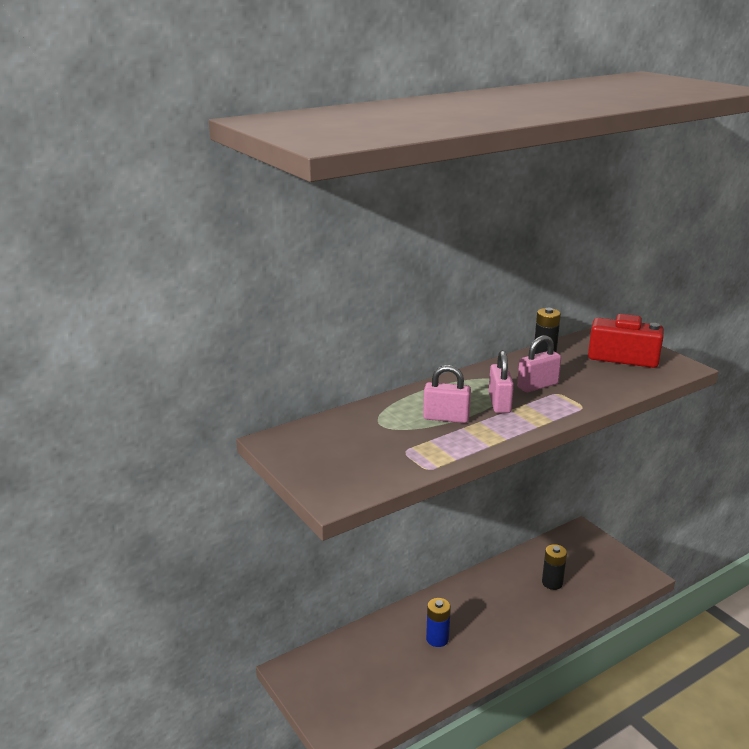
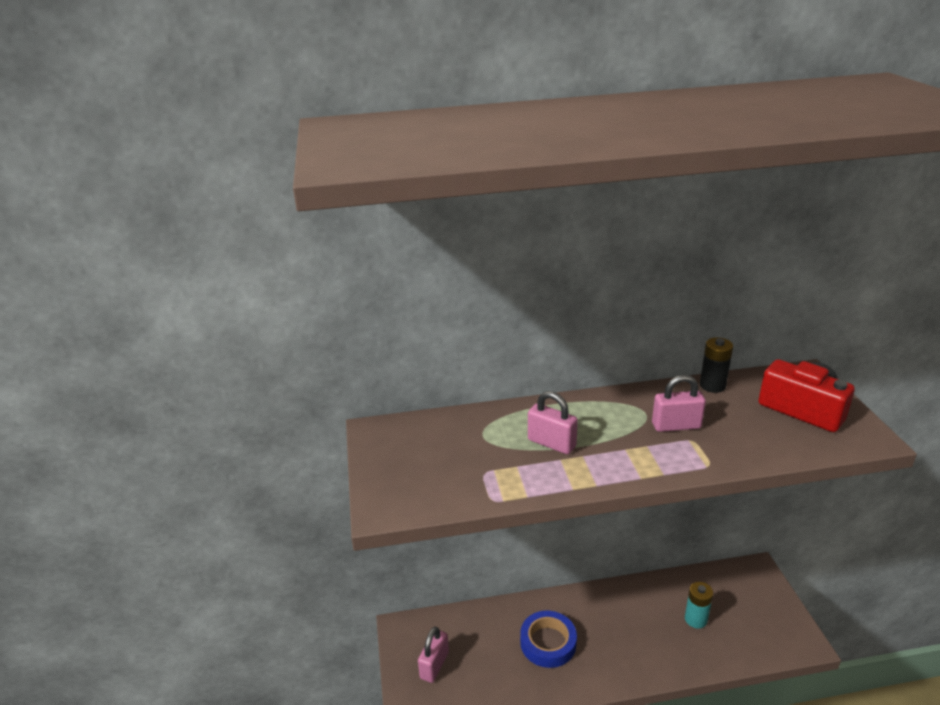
camera: 25 degrees right, 5 degrees up
blue battery [426,598,451,647] -> blue tape [520,611,577,668]
pink padlock [489,350,514,413] -> pink padlock moved to [418,627,449,683]
black battery [542,544,567,590] -> turquoise battery [685,582,713,629]

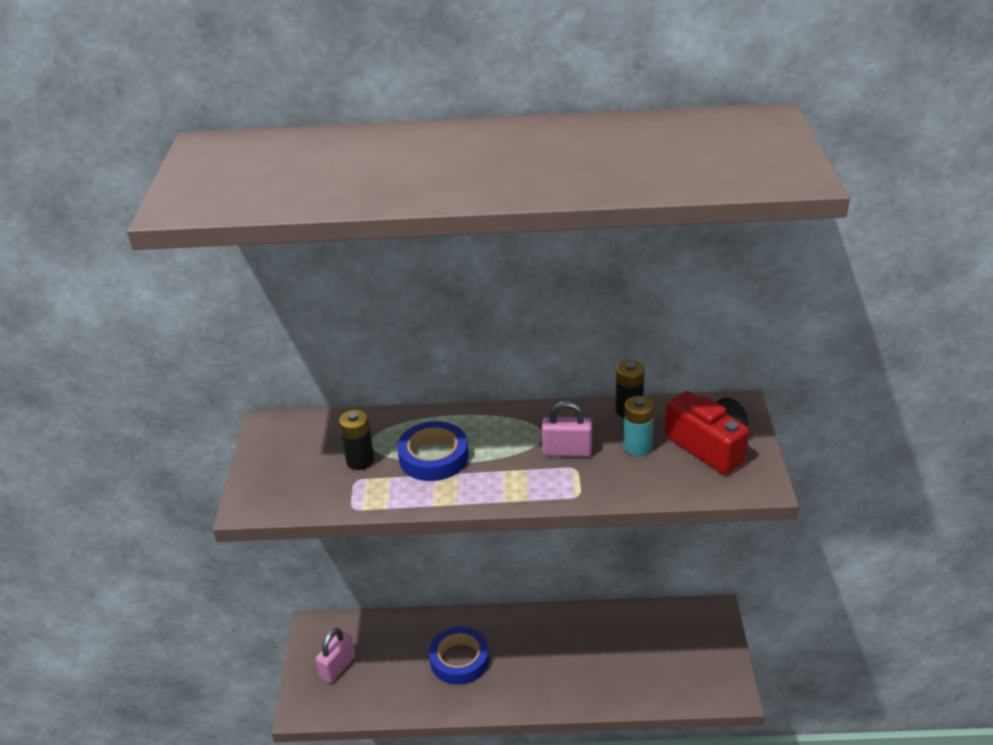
camera: 10 degrees right, 5 degrees up
pink padlock [528,391,578,454] -> blue tape [397,421,469,481]
turquoise battery [685,582,713,629] -> turquoise battery moved to [623,396,654,456]
none -> black battery [339,410,374,470]

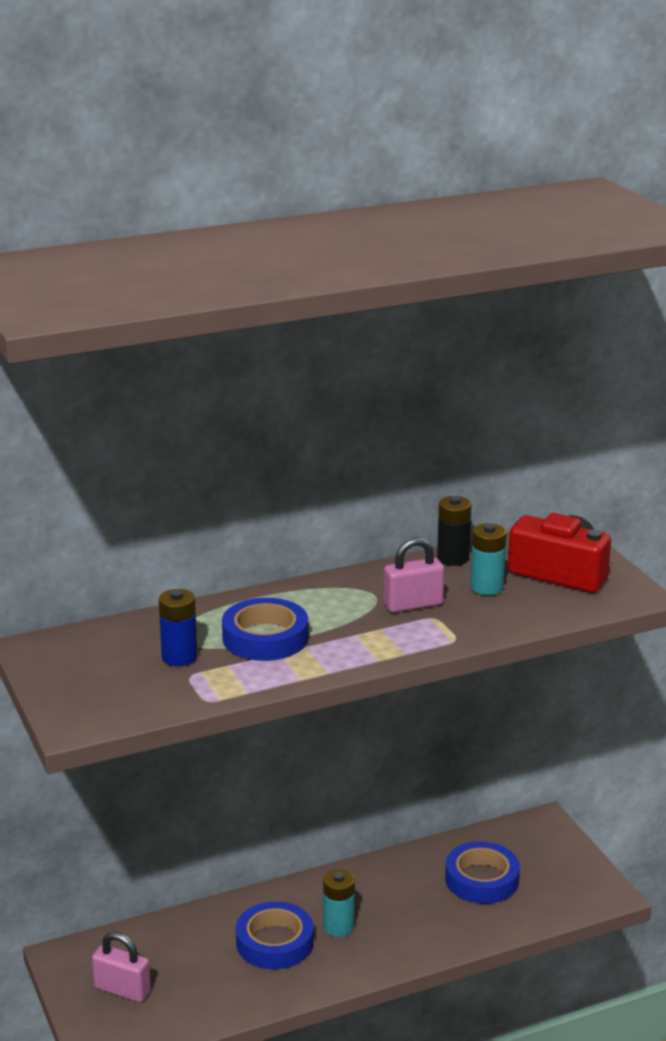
camera: 25 degrees left, 10 degrees down
pink padlock [315,628,355,683] -> pink padlock turned 75 degrees counterclockwise [92,931,151,1002]
black battery [339,410,374,470] -> blue battery [159,589,197,666]
none -> turquoise battery [323,869,355,937]
none -> blue tape [445,841,520,904]

